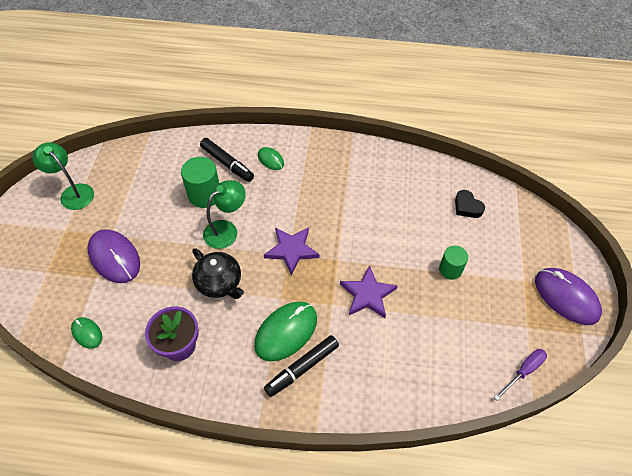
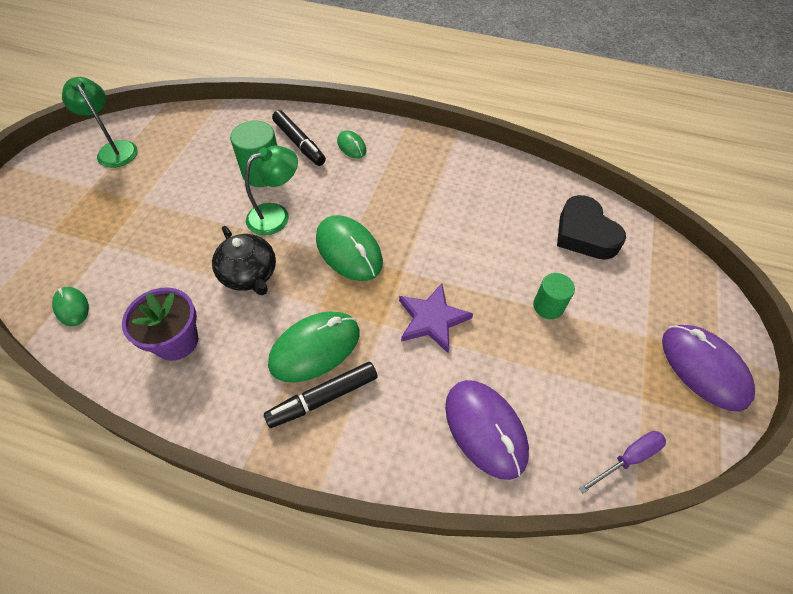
camera: 10 degrees right, 0 degrees up
purple mouse [87,229,140,283] -> purple mouse moved to [445,380,529,480]
purple star [264,227,320,276] -> green mouse [316,215,383,281]
black heart [455,190,485,218] -> black heart [557,195,626,260], size x1.71

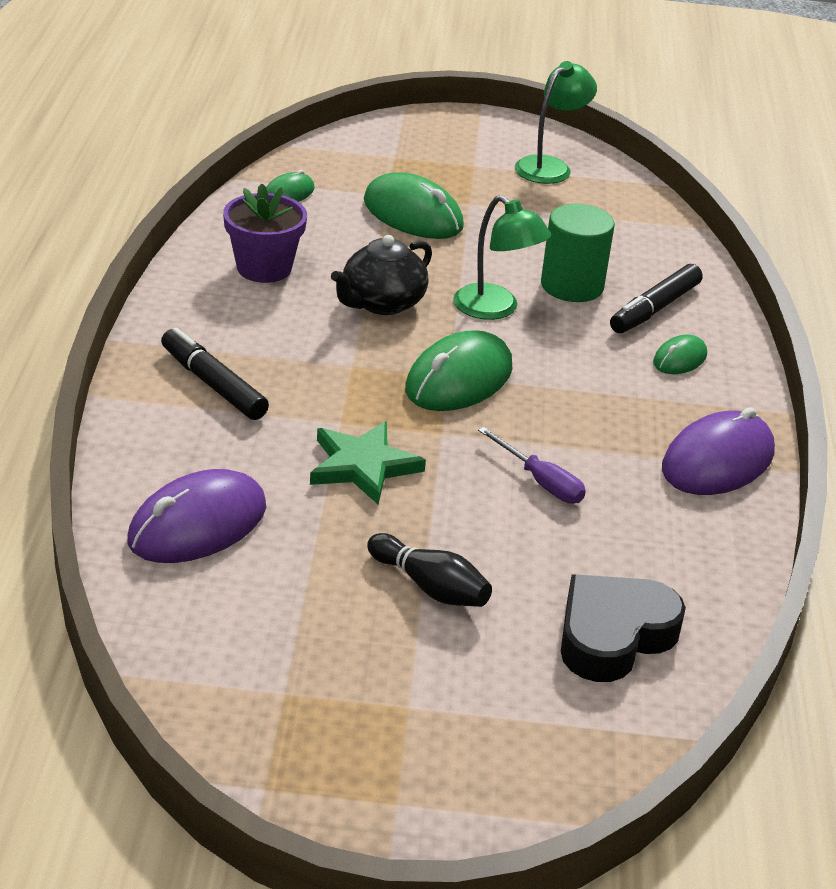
camera: 75 degrees right, 20 degrees down
green mouse [268,311,360,383] -> green mouse moved to [364,172,464,239]
purple star [399,283,473,353] -> green star [310,421,426,505]
green cylinder [533,273,575,319] -> black bowling pin [367,533,492,607]
purple screwdriver [579,431,666,493] -> purple screwdriver moved to [478,427,586,504]
purple mouse [662,325,755,411] -> purple mouse moved to [662,407,775,495]

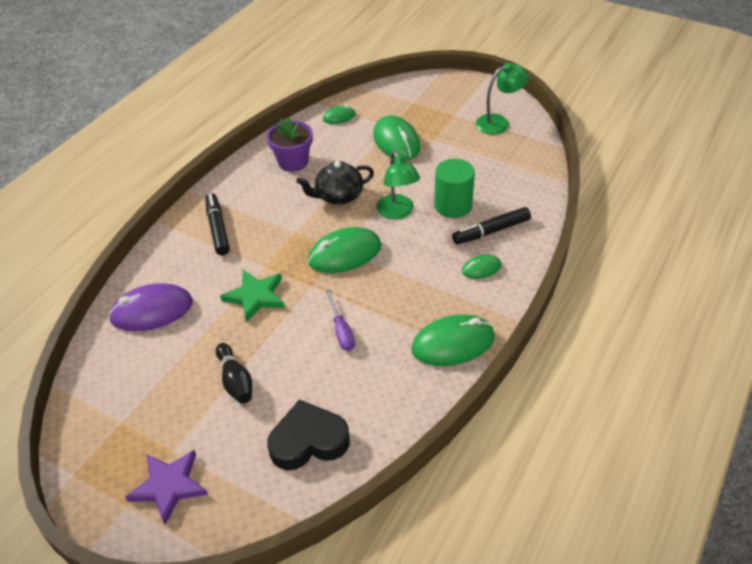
camera: 30 degrees right, 10 degrees up
purple mouse [662,407,775,495] -> green mouse [411,314,495,366]
none -> purple star [125,450,208,525]

